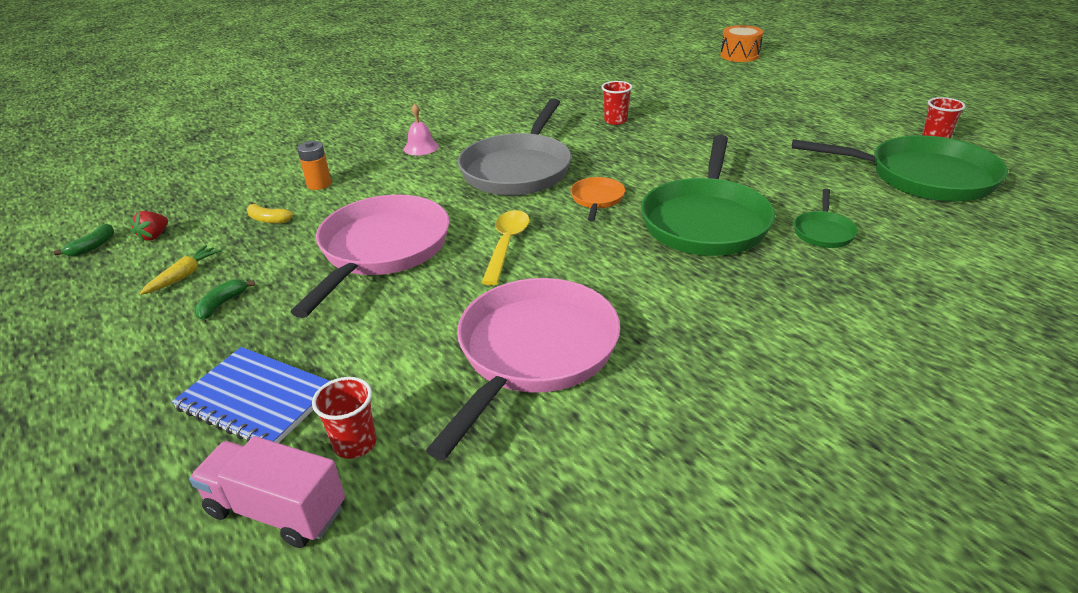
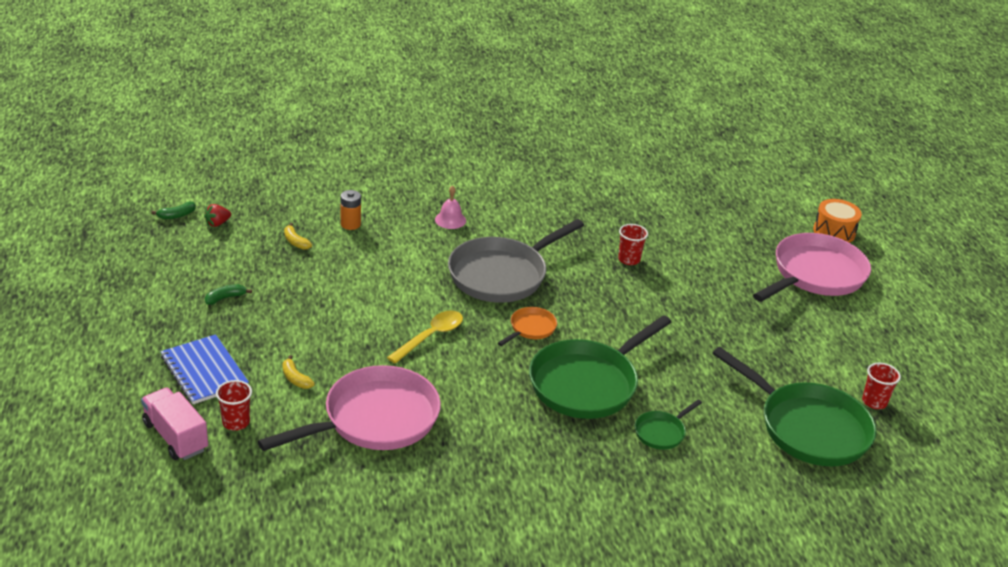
camera: 25 degrees right, 0 degrees up
yellow carrot [140,245,221,295] -> none
pink pan [291,195,449,318] -> pink pan moved to [753,233,871,302]
none -> yellow banana [282,355,315,389]

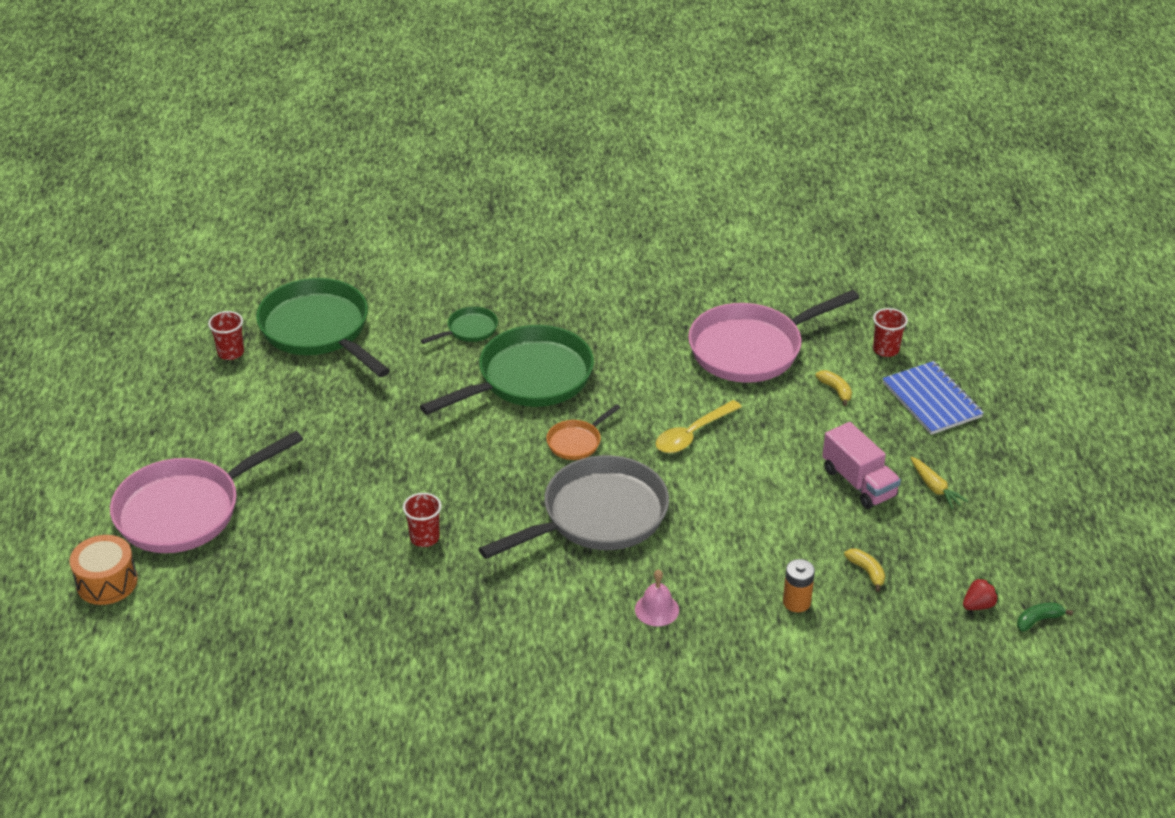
camera: 170 degrees left, 5 degrees up
pink truck [141,387,208,460] -> pink truck moved to [822,422,901,509]
green banana [205,284,252,305] -> yellow carrot [910,457,968,509]

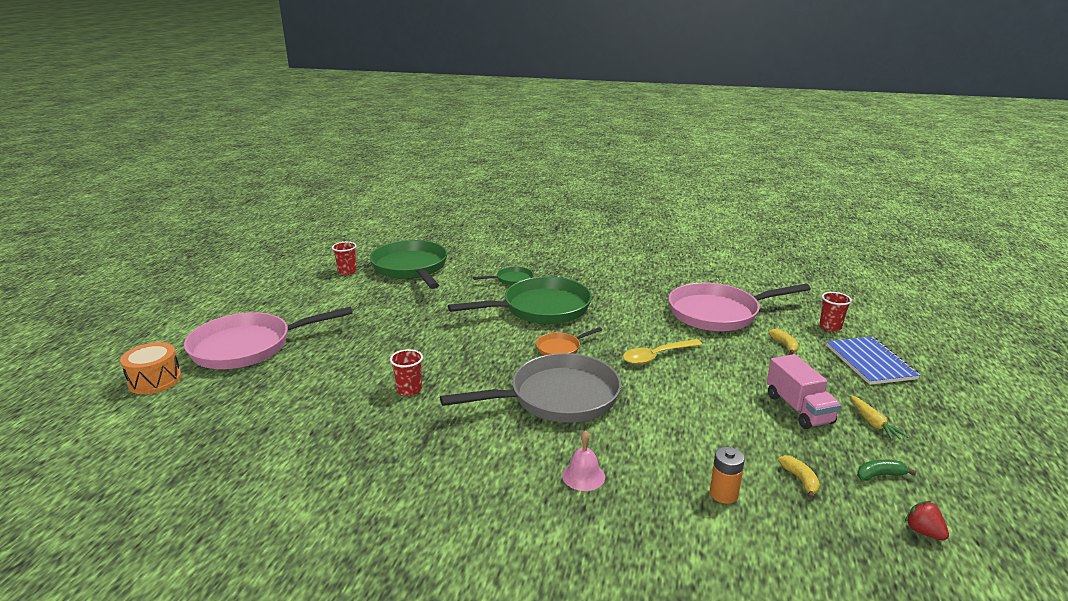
camera: 15 degrees right, 15 degrees down
red strawberry [963,577,999,610] -> red strawberry turned 105 degrees counterclockwise [905,501,949,541]
green banana [1017,602,1073,632] -> green banana moved to [857,460,916,481]

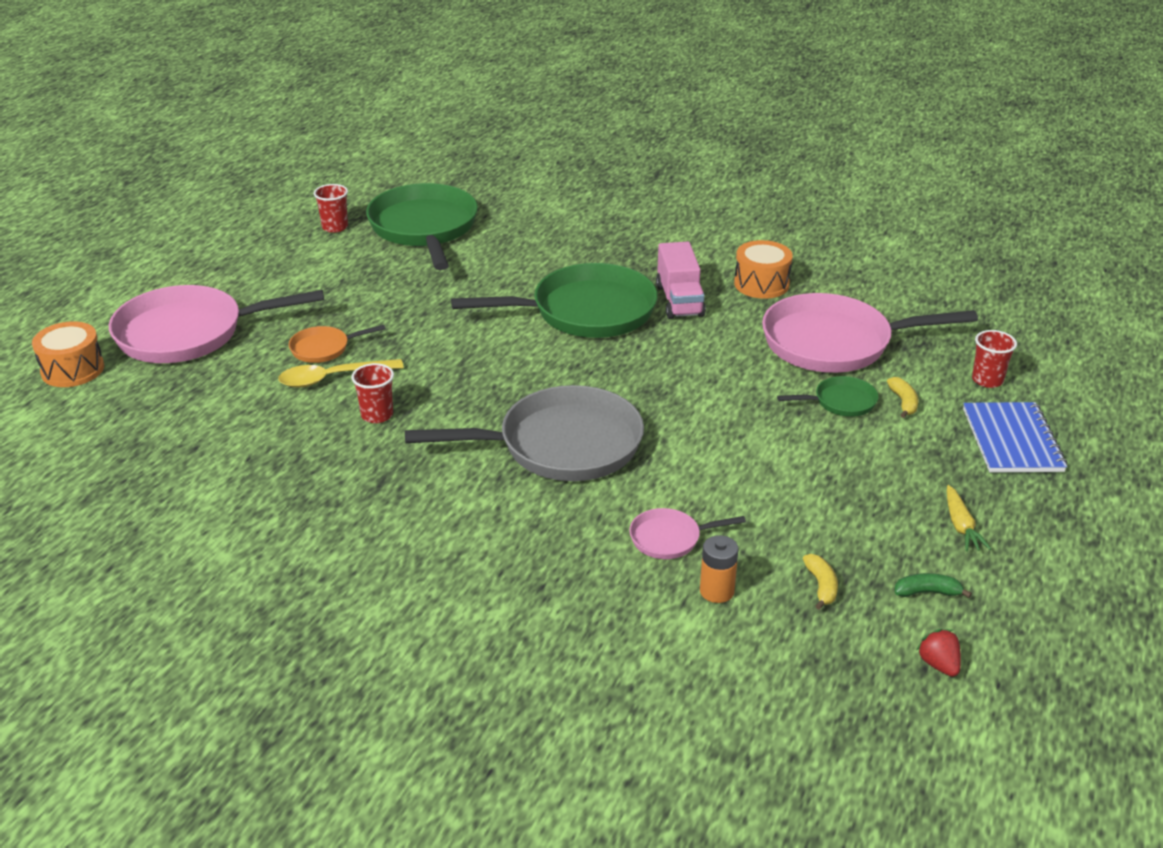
camera: 10 degrees right, 10 degrees up
green pan [473,267,533,285] -> green pan moved to [777,376,878,417]
orange pan [536,327,602,355] -> orange pan moved to [289,325,385,363]
pink bell [562,430,605,491] -> none
yellow spoon [623,339,702,365] -> yellow spoon moved to [278,359,404,388]
pink truck [767,354,841,429] -> pink truck moved to [656,242,706,319]
none -> pink pan [629,508,746,559]
none -> orange drum [734,240,793,299]

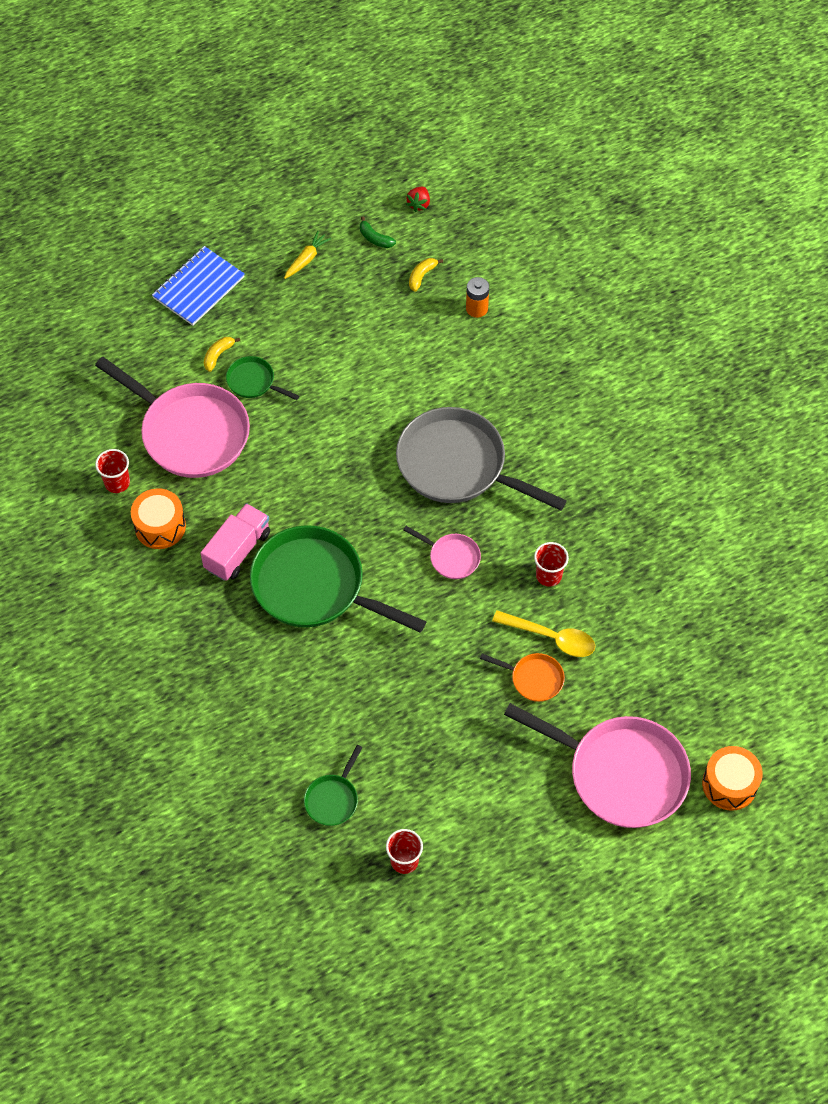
camera: 140 degrees left, 25 degrees up
green pan [366,183,478,270] -> green pan [304,745,363,826], size x0.45
pink pan [629,508,746,559] -> pink pan moved to [403,526,481,579]
red cup [972,330,1017,388] -> red cup moved to [95,449,130,493]

